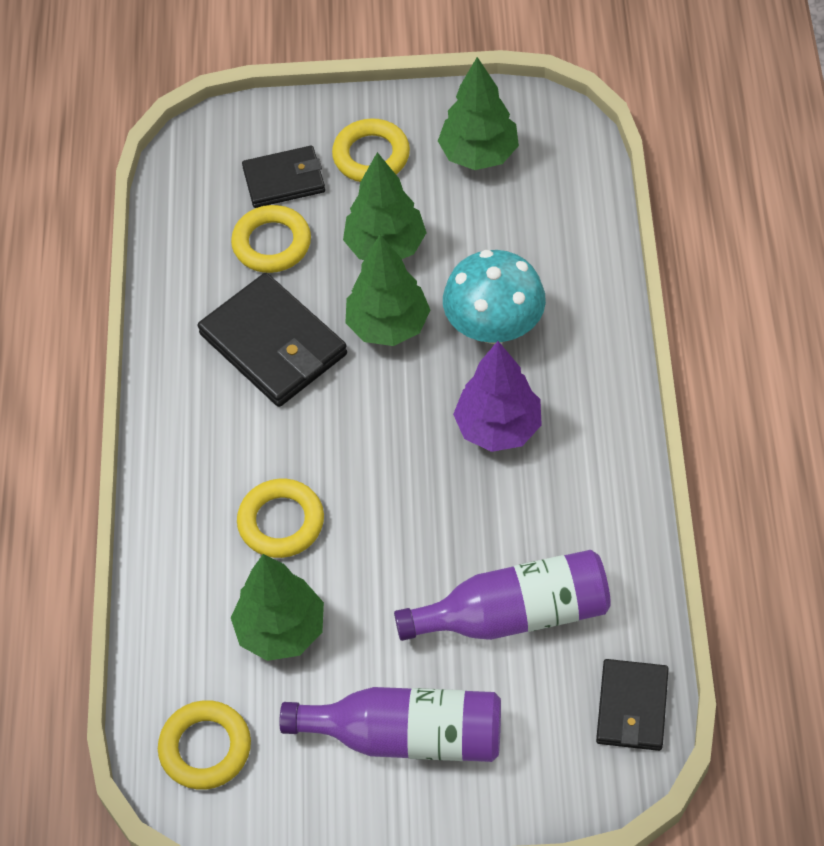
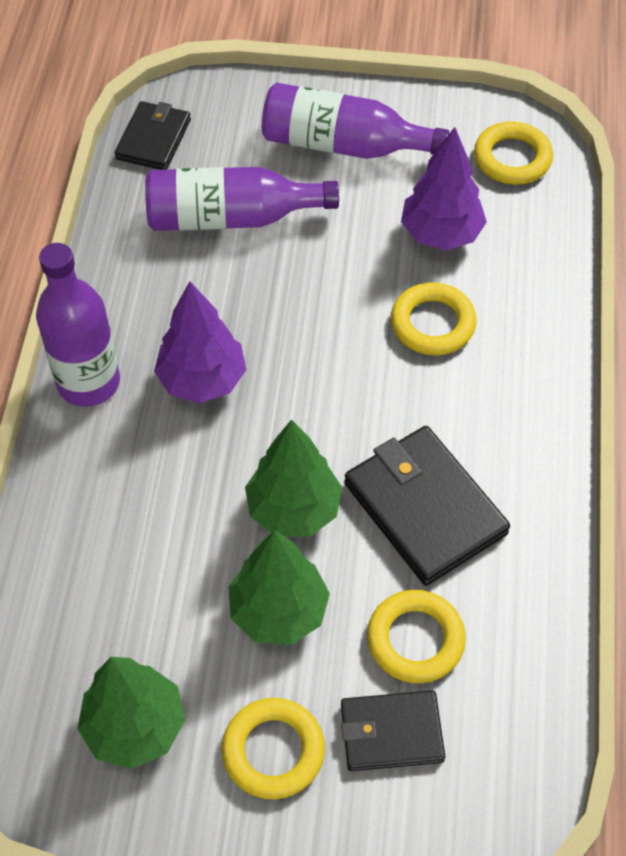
camera: 175 degrees left, 0 degrees up
green tree [231,554,324,661] -> purple tree [401,127,487,250]
turquoise mushroom [443,250,546,344] -> none
none -> purple bottle [36,243,120,407]

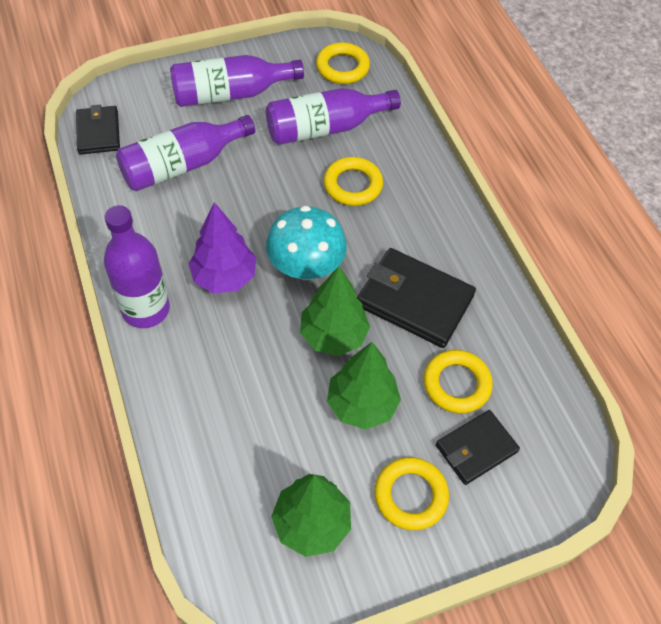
camera: 30 degrees left, 0 degrees up
purple tree [401,127,487,250] -> purple bottle [266,88,401,145]
none -> turquoise mushroom [266,206,347,280]

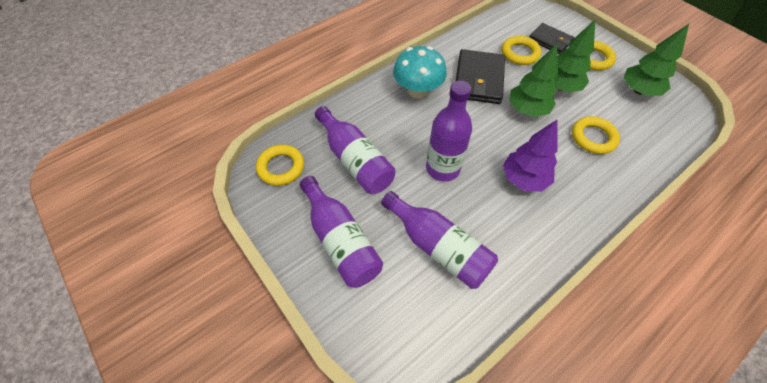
camera: 105 degrees left, 0 degrees up
black wallet [76,105,120,155] -> none
purple bottle [104,205,170,328] -> purple bottle moved to [426,81,472,181]
turquoise mushroom [266,206,347,280] -> turquoise mushroom moved to [393,46,447,98]
yellow ring [324,157,383,206] -> yellow ring moved to [572,116,620,154]

